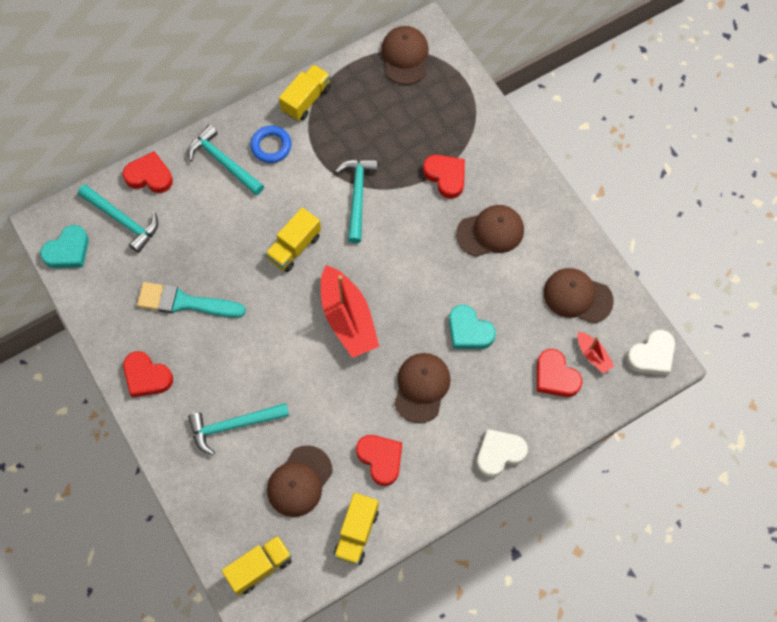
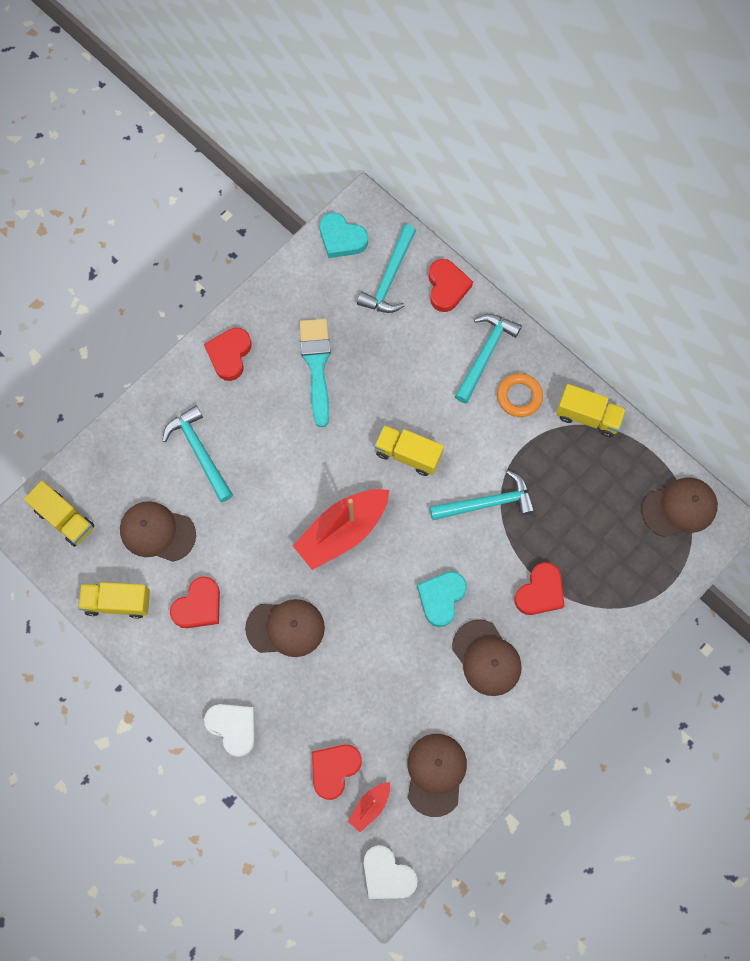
camera: 75 degrees right, 5 degrees up
blue ring [250,126,292,163] -> orange ring [497,373,543,417]
turquoise heart [449,305,496,349] -> turquoise heart moved to [417,572,467,627]

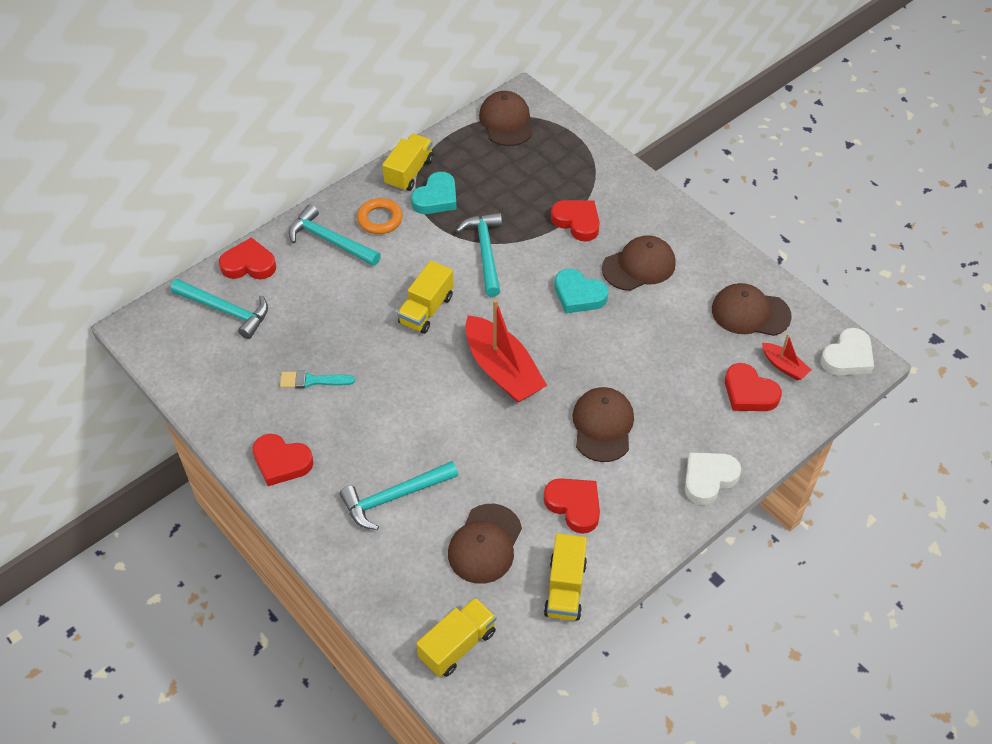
camera: 85 degrees left, 20 degrees down
turquoise brush [299,319,331,427] -> turquoise brush [280,371,355,389], size x0.59
turquoise heart [320,213,368,258] -> turquoise heart moved to [411,172,457,214]

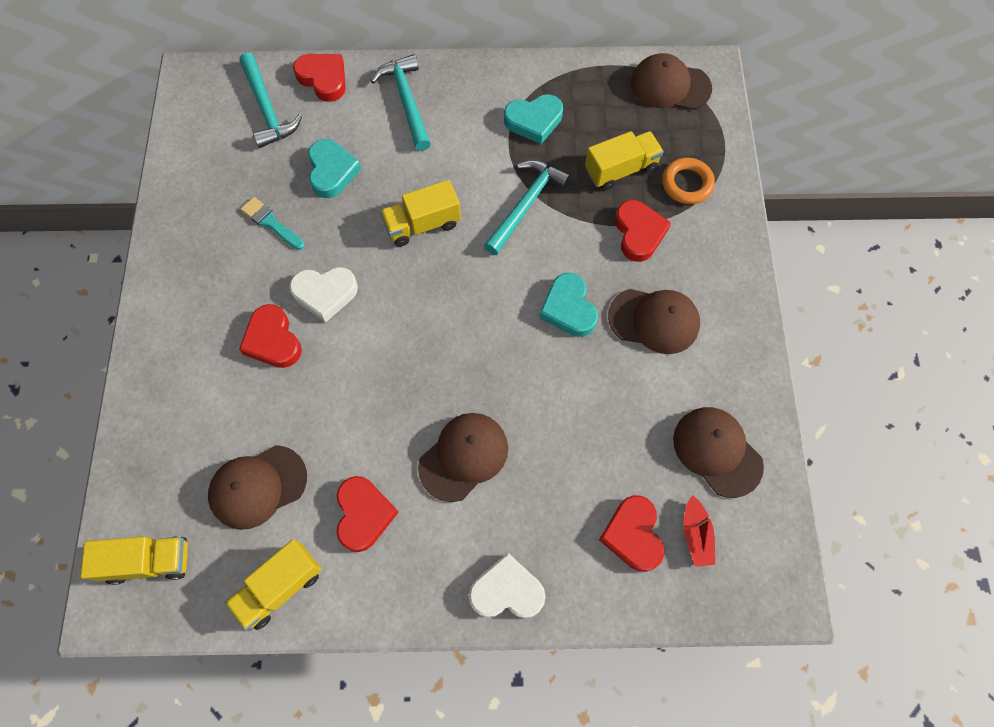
camera: 40 degrees right, 15 degrees up
red heart [253,434,314,486] -> red heart moved to [239,304,302,368]
turquoise hammer [340,461,458,530] -> none
orange ring [357,198,403,234] -> orange ring moved to [662,158,715,204]
yellow truck [382,134,434,191] -> yellow truck moved to [585,131,664,190]
red boat [465,299,547,403] -> none
brown cap [479,91,533,146] -> brown cap turned 105 degrees counterclockwise [631,53,712,110]
white heart [821,328,874,375] -> white heart moved to [289,267,358,323]
none -> turquoise heart [308,139,361,198]

